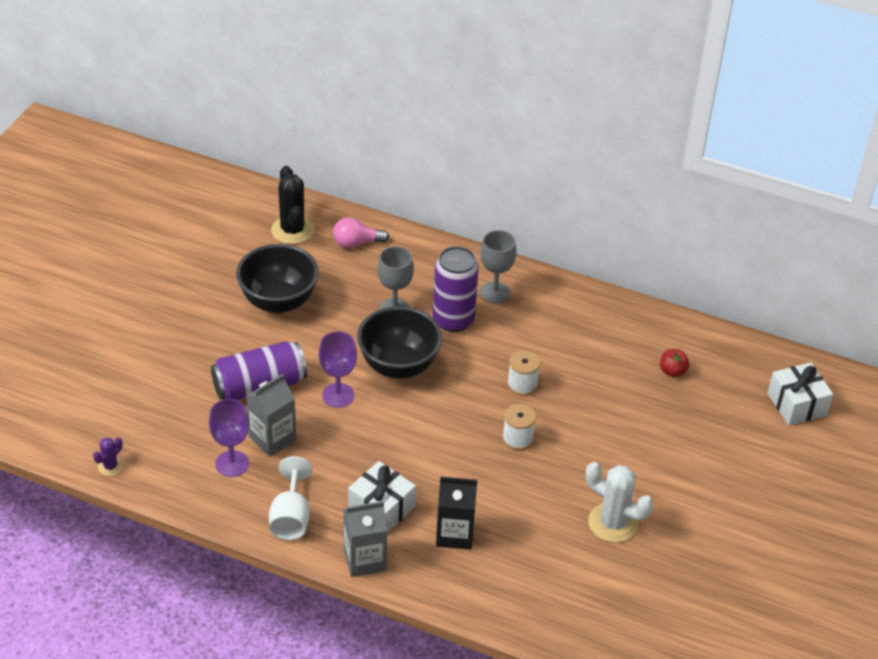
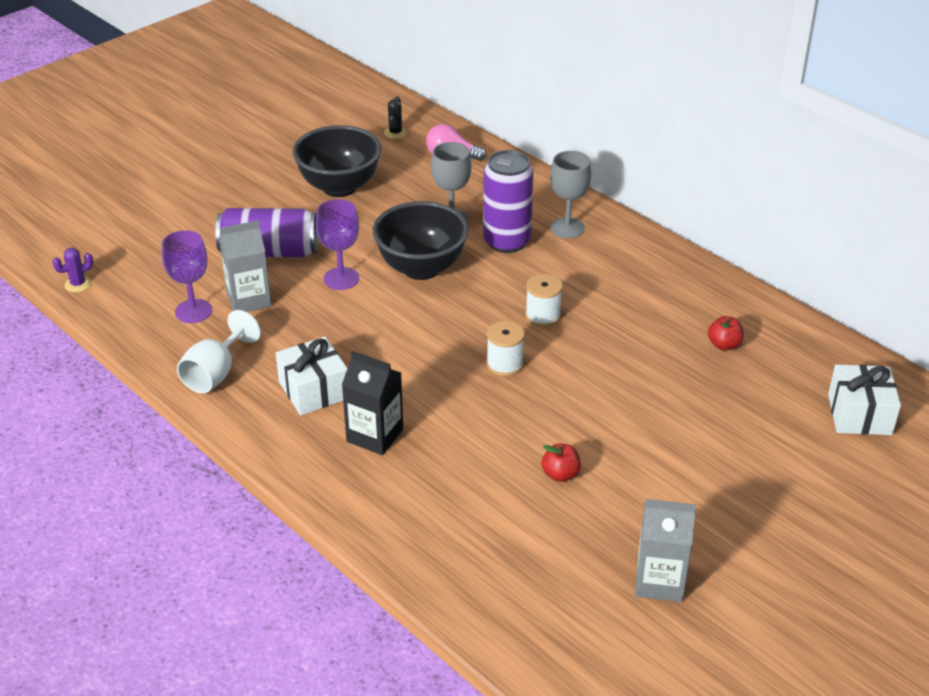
camera: 25 degrees right, 5 degrees down
black cactus [271,166,314,244] -> black cactus [384,97,407,139], size x0.50
grey carton [343,501,388,577] -> grey carton moved to [635,499,696,602]
white cactus [586,462,653,543] -> red apple [541,443,581,482]

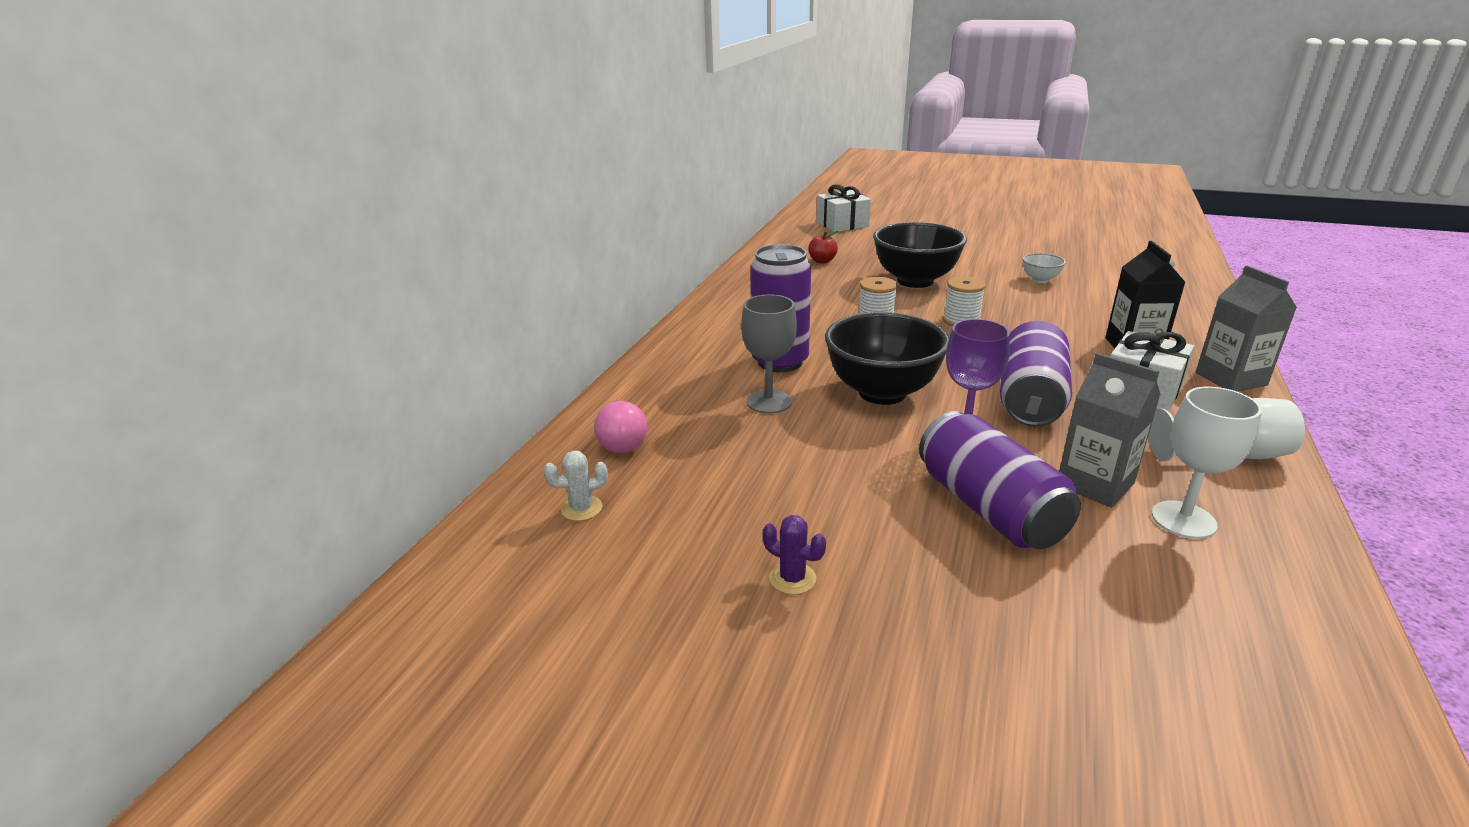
camera: 115 degrees left, 10 degrees down
purple cactus [52,248,93,292] -> purple cactus moved to [763,515,826,595]
purple goblet [162,230,212,323] -> white goblet [1152,386,1262,539]
black bowl [293,125,382,197] -> black bowl moved to [873,222,967,288]
black cactus [384,97,407,139] -> white cactus [544,451,608,521]
red apple [541,443,581,482] -> white bowl [1022,253,1066,283]
grey goblet [550,151,591,238] -> none
grey carton [635,499,696,602] -> grey carton moved to [1196,265,1297,392]
none -> purple can [1000,321,1072,426]

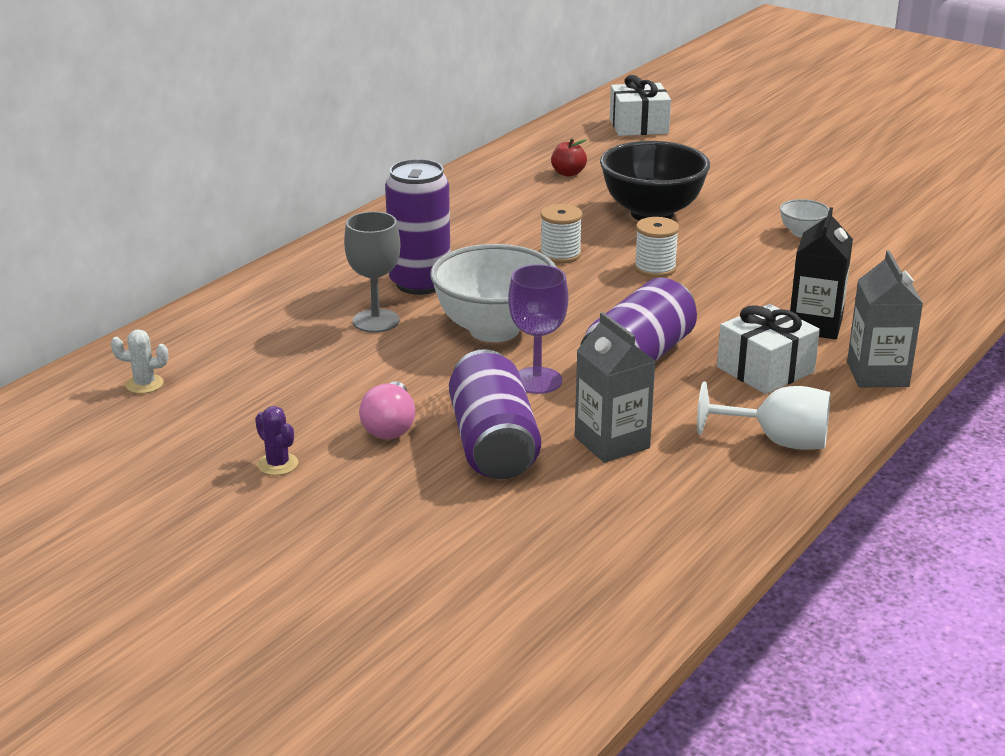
camera: 15 degrees right, 0 degrees up
pink light bulb [594,401,647,453] -> pink light bulb moved to [359,381,415,439]
black bowl [825,312,949,405] -> white bowl [430,244,557,342]
white goblet [1152,386,1262,539] -> none

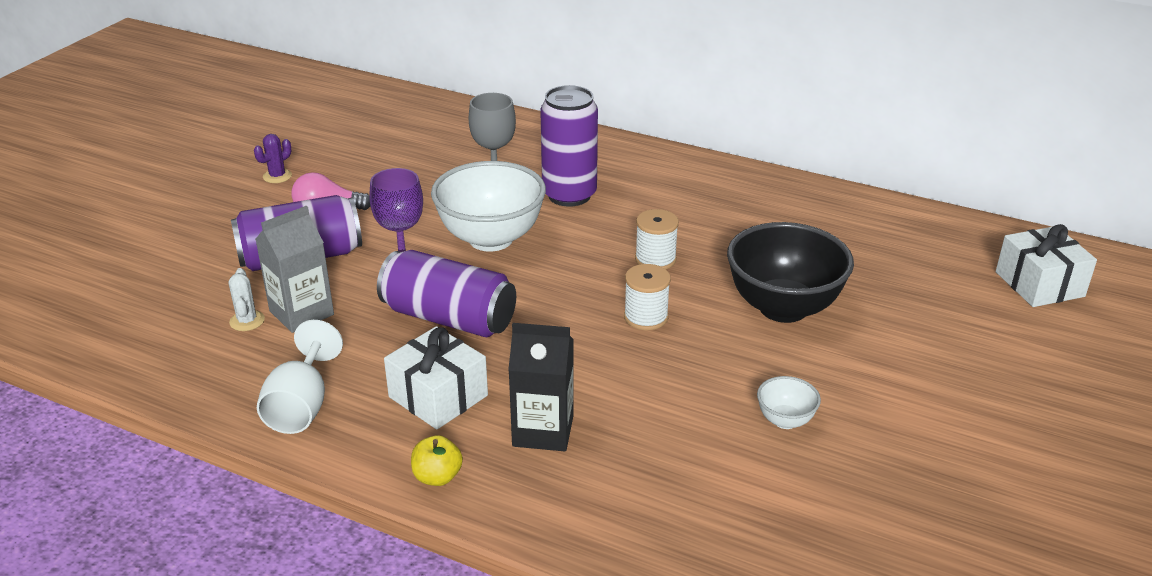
camera: 80 degrees right, 5 degrees up
white cactus [111,329,168,394] -> white cactus moved to [229,268,265,331]
red apple [551,138,587,177] -> none
grey carton [847,250,923,388] -> yellow apple [411,435,463,486]

